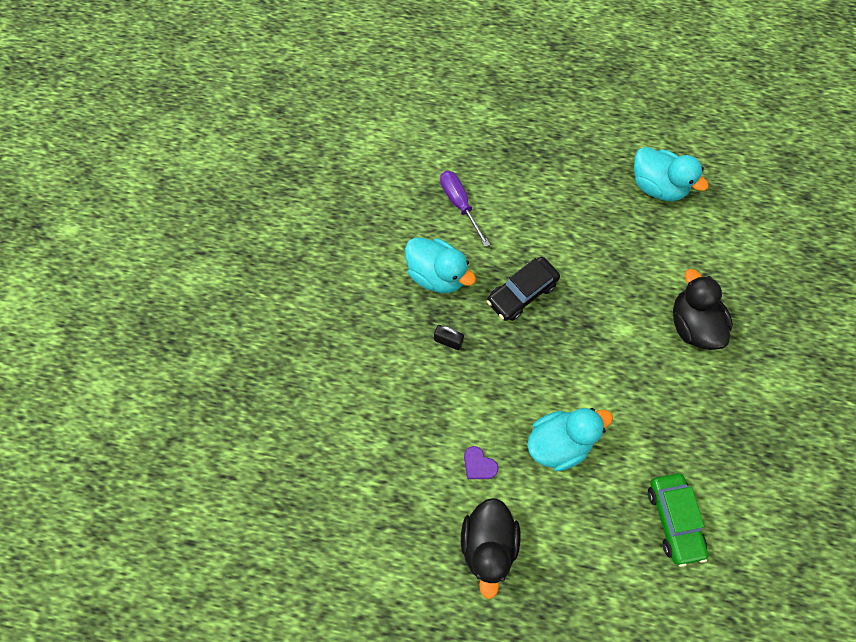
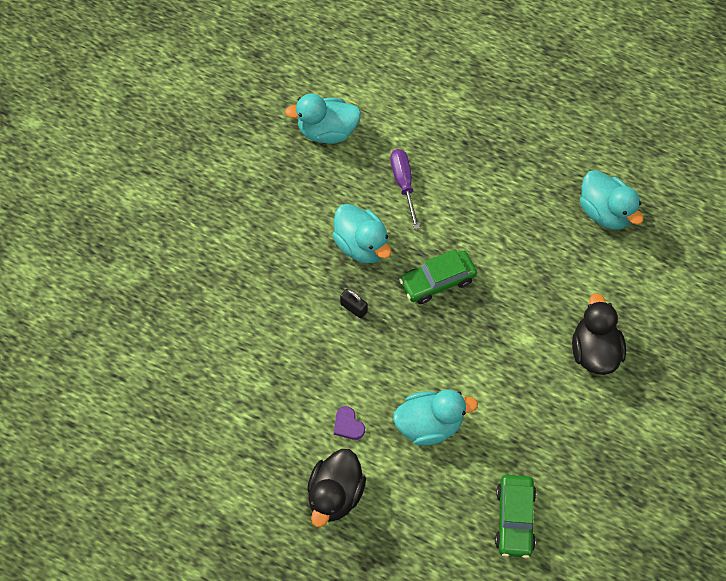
camera: 15 degrees right, 5 degrees down
black car [487,257,560,321] -> green car [399,249,477,304]
none -> turquoise duck [285,94,361,144]

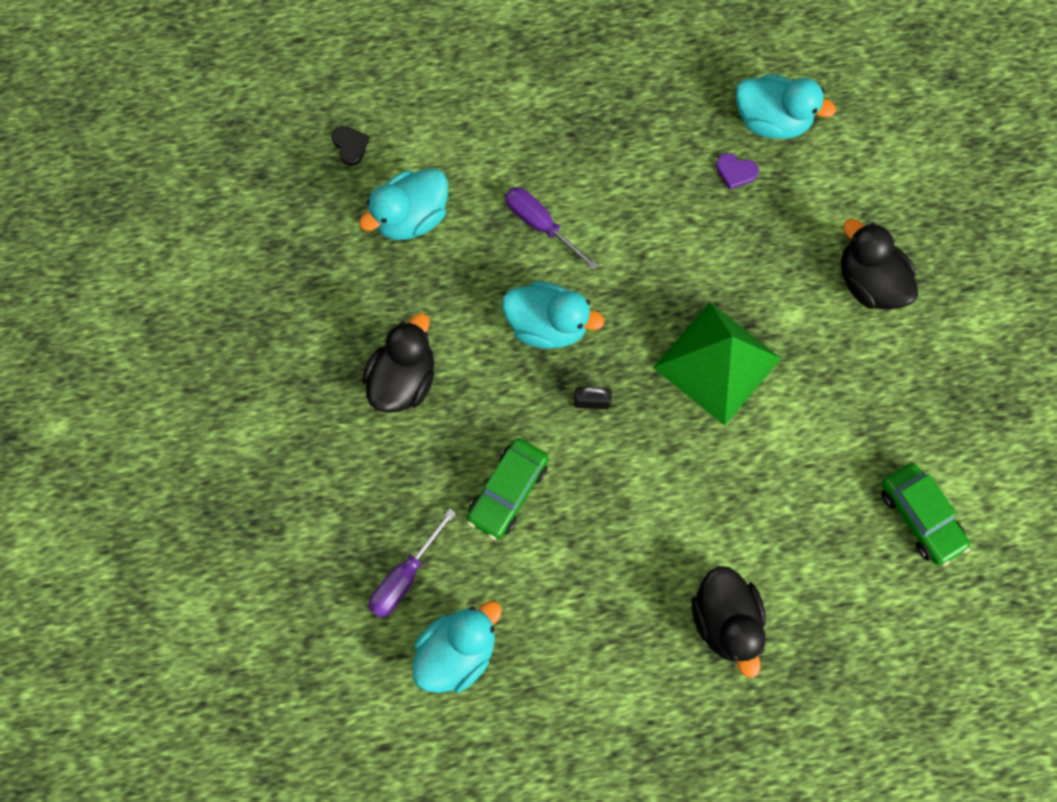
camera: 35 degrees left, 10 degrees up
purple heart [334,406,365,440] -> purple heart moved to [716,153,759,190]
turquoise duck [393,390,478,446] -> turquoise duck moved to [412,601,502,693]
green car [399,249,477,304] -> green car moved to [467,438,548,540]
none -> black heart [331,126,369,166]
none -> black duck [362,313,434,413]
none -> purple screwdriver [369,508,456,618]
none -> green pyramid [653,303,781,426]

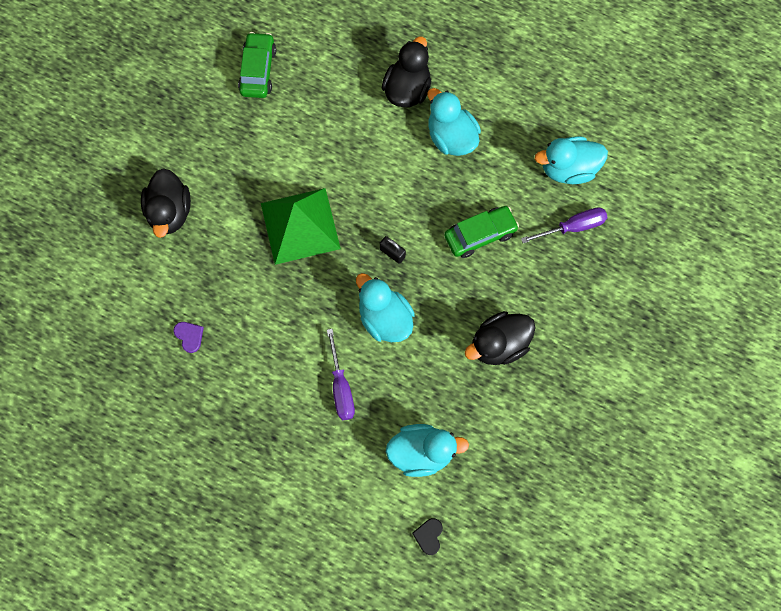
camera: 145 degrees left, 0 degrees up
turquoise duck [736,74,836,139] -> turquoise duck moved to [427,88,481,156]

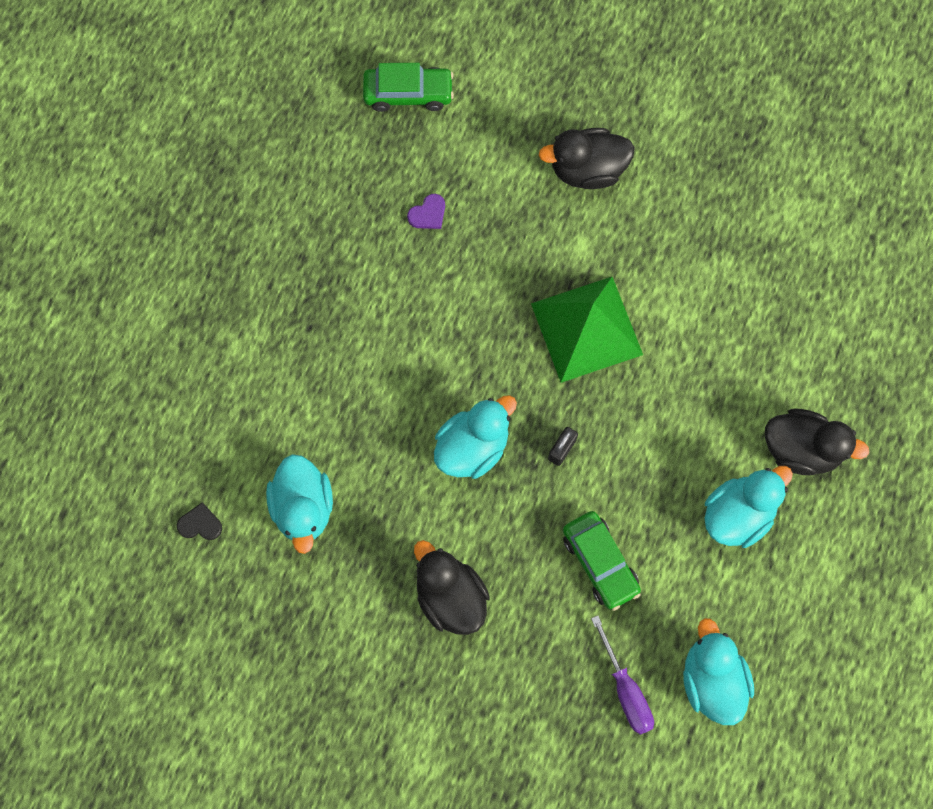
camera: 85 degrees right, 0 degrees up
green car [238,32,276,98] -> green car moved to [363,63,454,112]
purple screwdriver [327,329,355,420] -> none

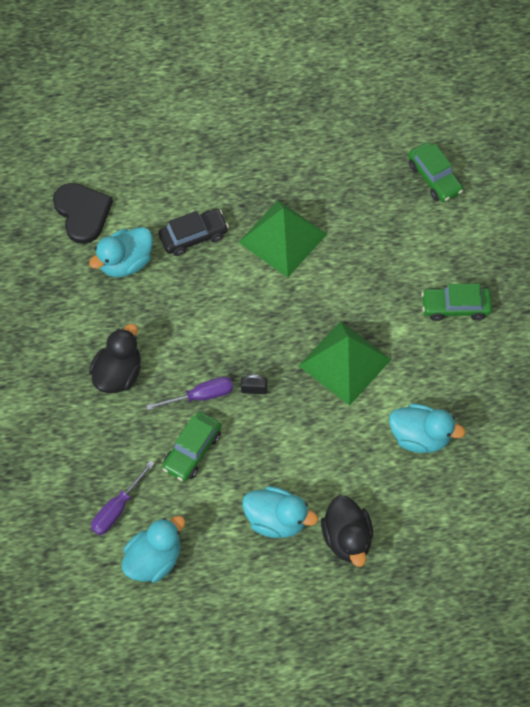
camera: 60 degrees right, 10 degrees down
black heart [177,502,222,540] -> black heart [53,183,113,244], size x2.20
purple heart [407,194,445,229] -> none
turquoise duck [434,395,517,479] -> turquoise duck moved to [389,404,466,453]
black duck [539,128,635,189] -> green car [421,284,492,321]
none -> purple screwdriver [146,377,233,410]
none -> black car [158,209,229,256]
none -> green pyramid [238,200,327,278]

